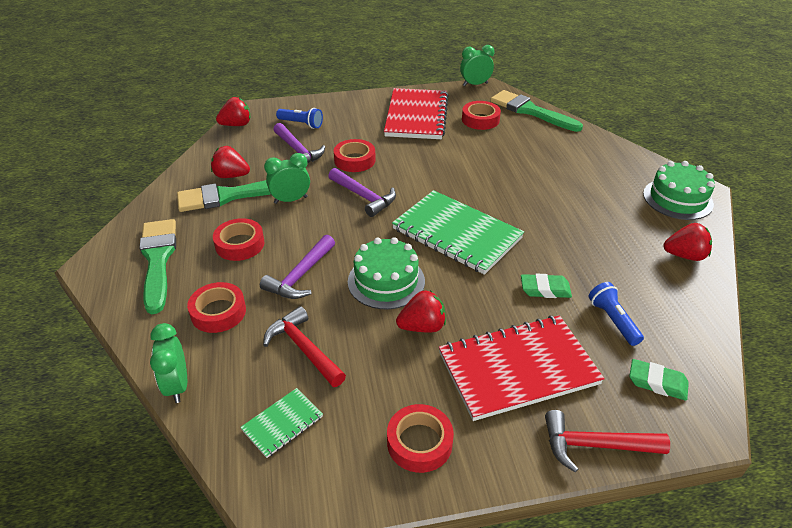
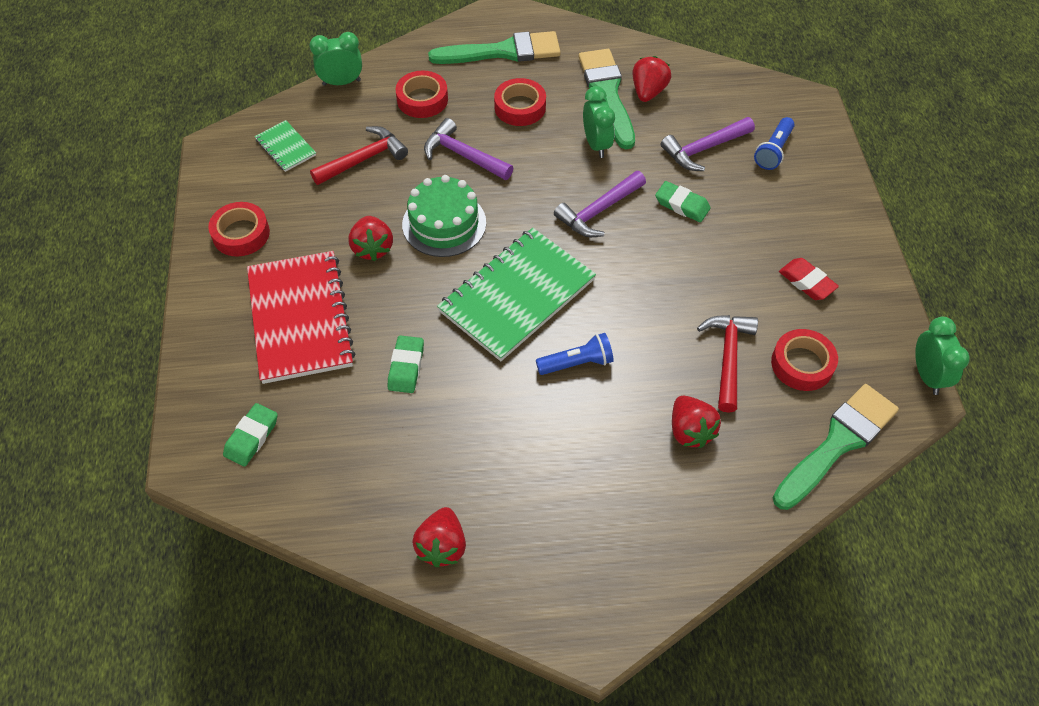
camera: 95 degrees right, 15 degrees up
red strawberry [216,97,250,126] -> red strawberry moved to [672,396,721,448]
red tape [334,139,376,172] -> green eraser [655,181,711,222]
red notebook [384,88,449,139] -> red eraser [779,258,839,300]
red hammer [545,410,670,473] -> red hammer moved to [697,315,758,413]
blue flashlight [589,282,644,346] -> blue flashlight moved to [536,333,614,375]
green cake [643,161,715,220] -> none

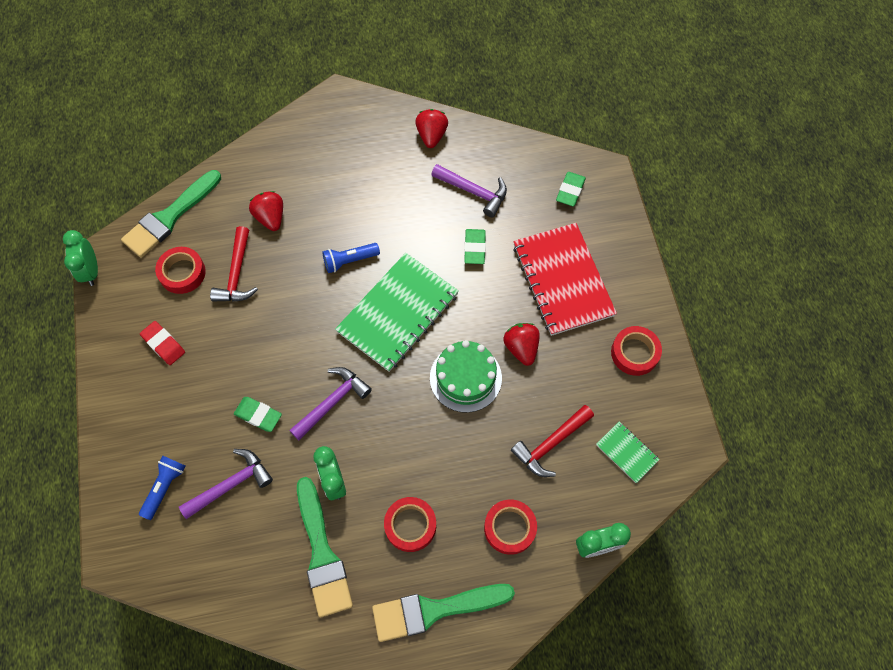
camera: 175 degrees right, 10 degrees up
purple hammer [424,118,513,180] -> purple hammer moved to [431,164,507,217]
red strawberry [632,56,671,102] -> none

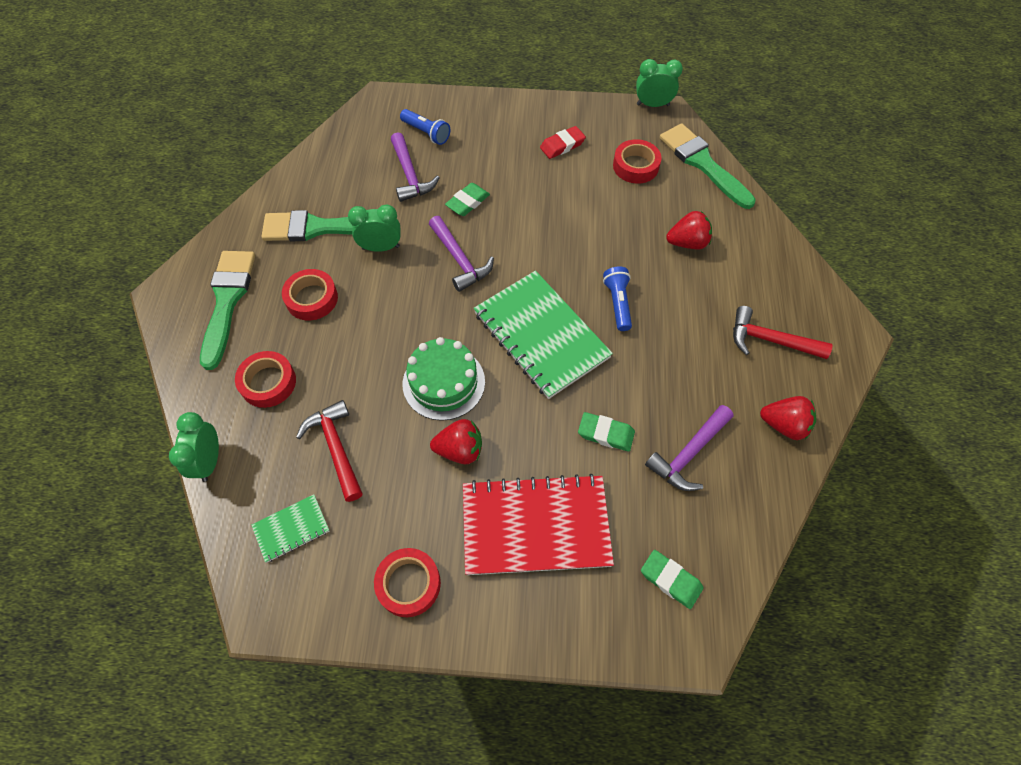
camera: 105 degrees right, 5 degrees down
red hammer [210,226,258,302] -> red hammer moved to [733,306,833,359]

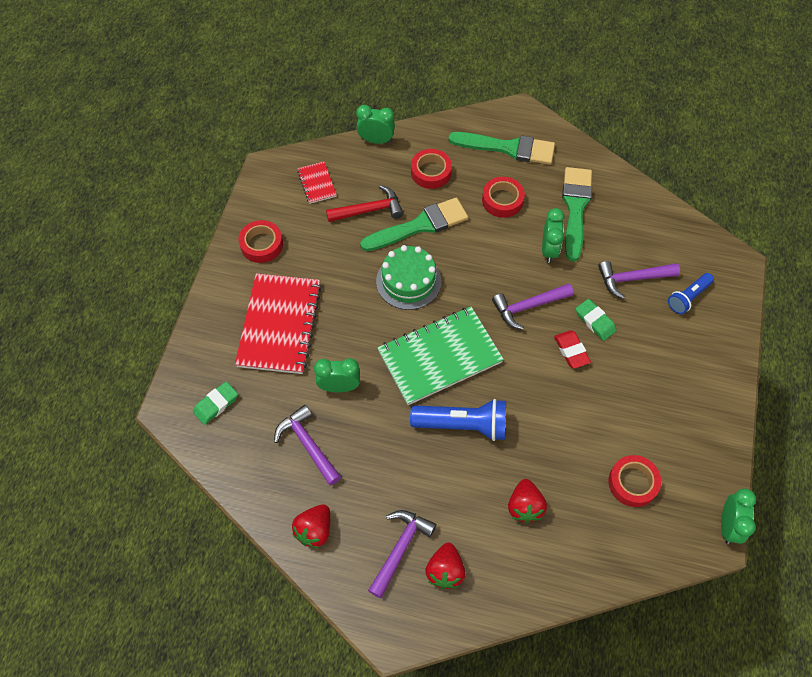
camera: 100 degrees right, 0 degrees up
green notebook [251,494,330,562] -> red notebook [297,162,336,204]
red strawberry [430,419,482,464] -> red strawberry moved to [425,543,465,589]
red eraser [540,126,586,159] -> red eraser moved to [554,330,591,369]
green eraser [578,412,635,452] -> green clock [314,358,360,392]
blue flashlight [603,266,632,331] -> blue flashlight [410,399,506,441], size x1.64
green brush [660,123,756,209] -> green brush moved to [360,197,468,251]
red hammer [733,306,833,359] -> purple hammer [368,510,437,598]

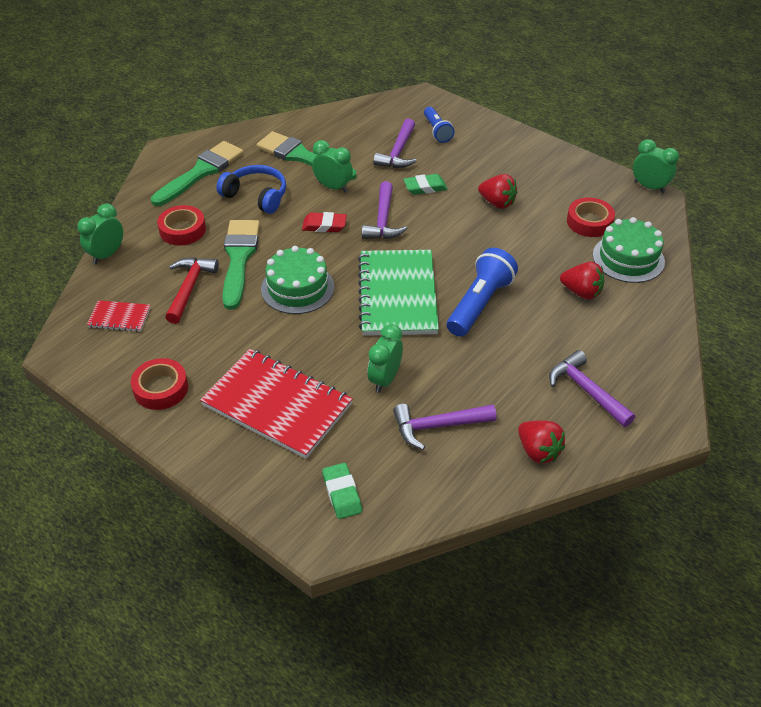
camera: 65 degrees left, 15 degrees down
red strawberry [425,543,465,589] -> red strawberry moved to [478,174,517,209]
red tape [482,177,525,218] -> blue headphones [216,165,286,214]
red eraser [554,330,591,369] -> red eraser moved to [302,212,347,232]
none -> green cake [593,217,665,283]

